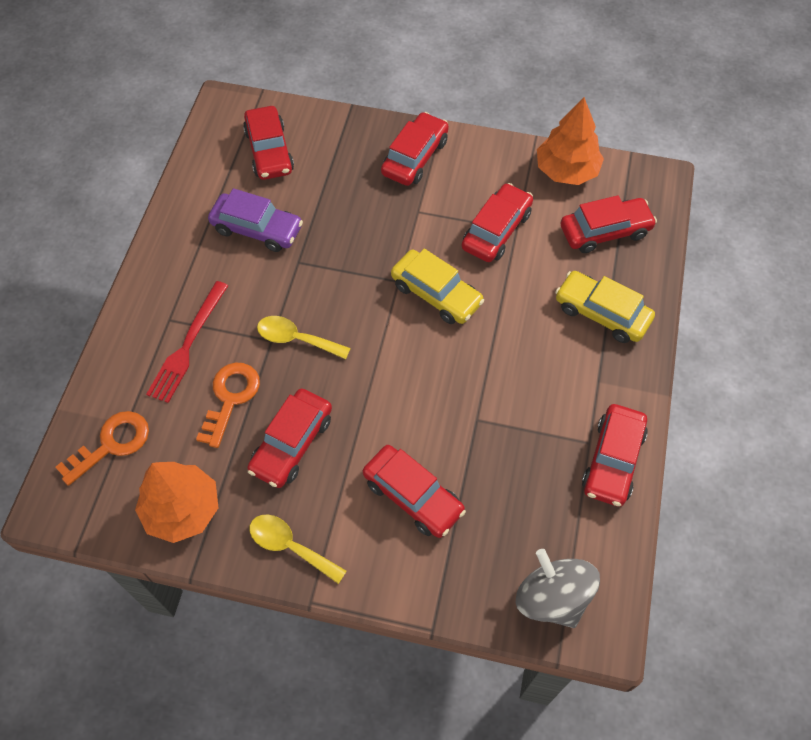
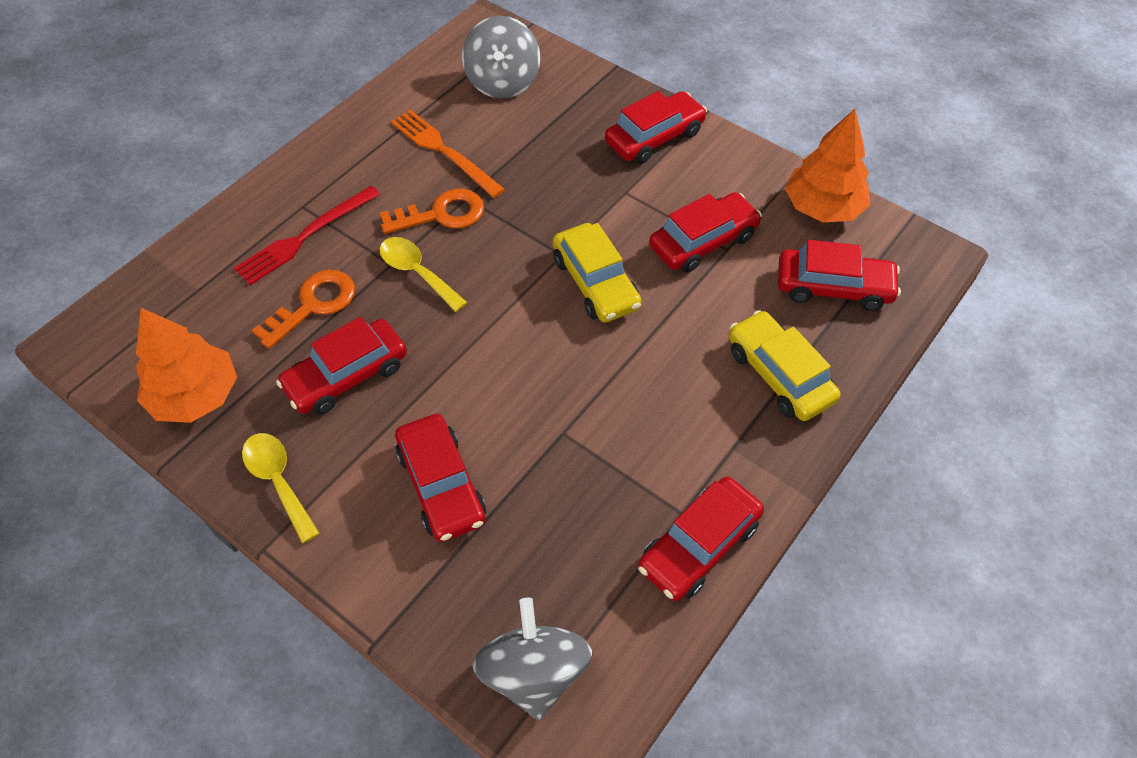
camera: 25 degrees right, 5 degrees down
orange key [55,411,149,486] -> orange key moved to [380,189,484,234]
purple car [208,188,303,252] -> orange fork [391,110,505,198]
red car [243,106,294,180] -> grey spinning top [462,16,540,99]

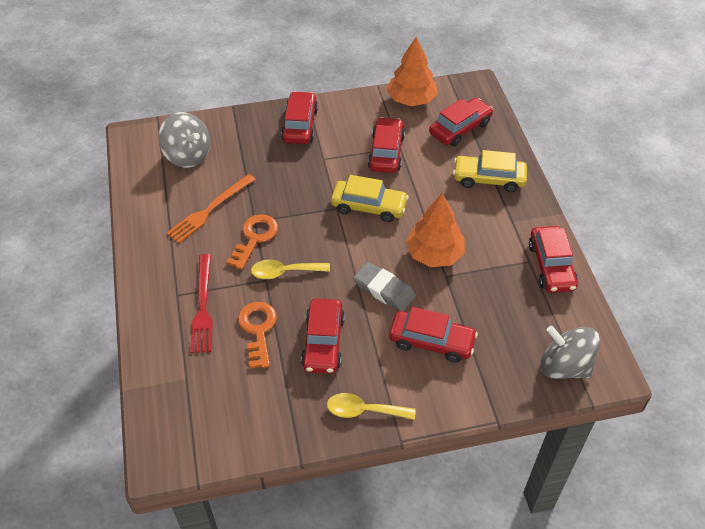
camera: 50 degrees left, 5 degrees down
orange tree [136,308,237,423] -> orange tree moved to [405,194,465,267]
orange fork [391,110,505,198] -> orange fork turned 45 degrees counterclockwise [167,174,256,243]
none -> grey eraser [353,262,416,311]

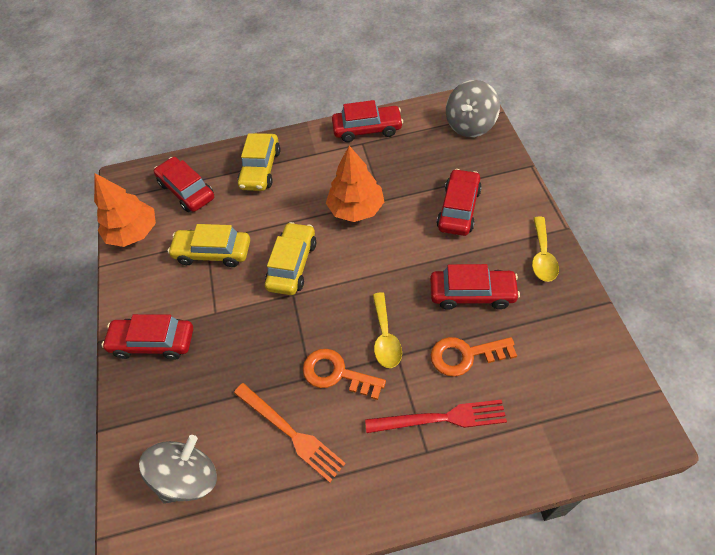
camera: 85 degrees left, 5 degrees up
grey eraser [353,262,416,311] -> none
red car [368,117,405,173] -> yellow car [168,224,250,267]

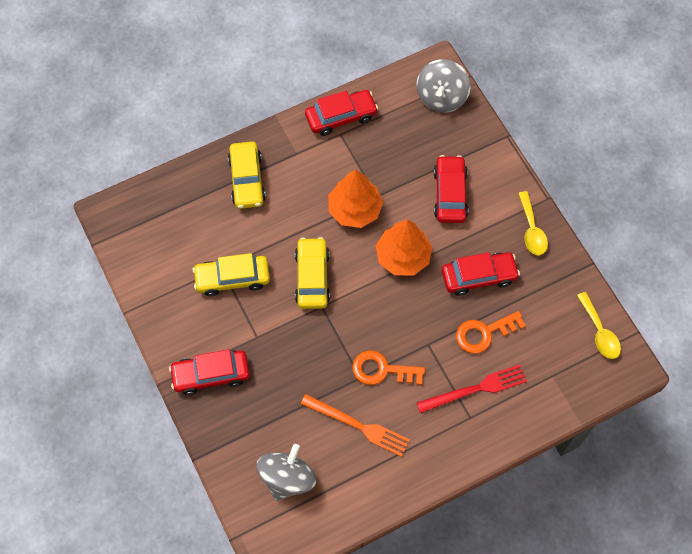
camera: 20 degrees left, 10 degrees up
orange tree [94,173,156,247] -> orange tree moved to [376,219,432,275]
red car [154,157,214,212] -> none
yellow spoon [373,292,402,368] -> yellow spoon moved to [577,292,621,359]

